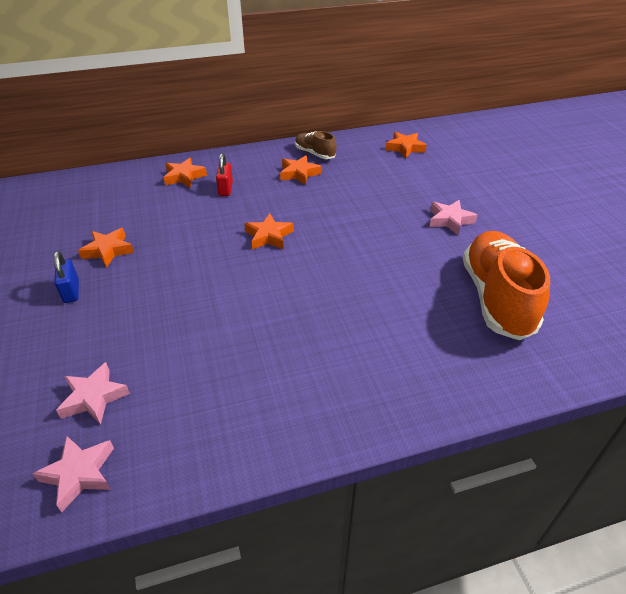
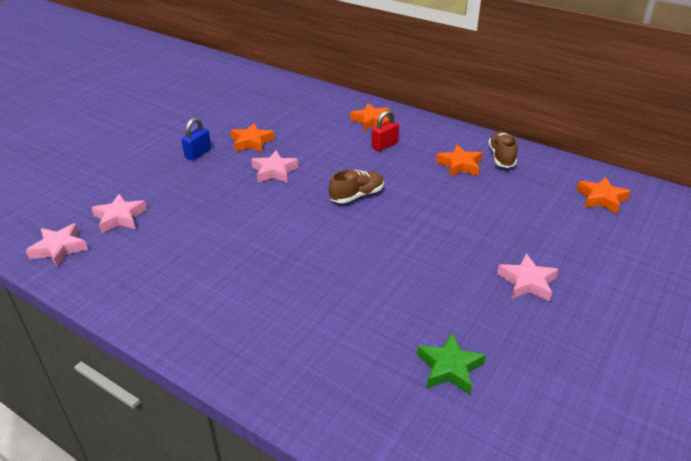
camera: 50 degrees right, 5 degrees down
orange star [244,213,294,250] -> brown shoe [329,169,384,203]
orange shoe [463,231,550,340] -> green star [417,332,486,394]
none -> pink star [251,150,299,183]

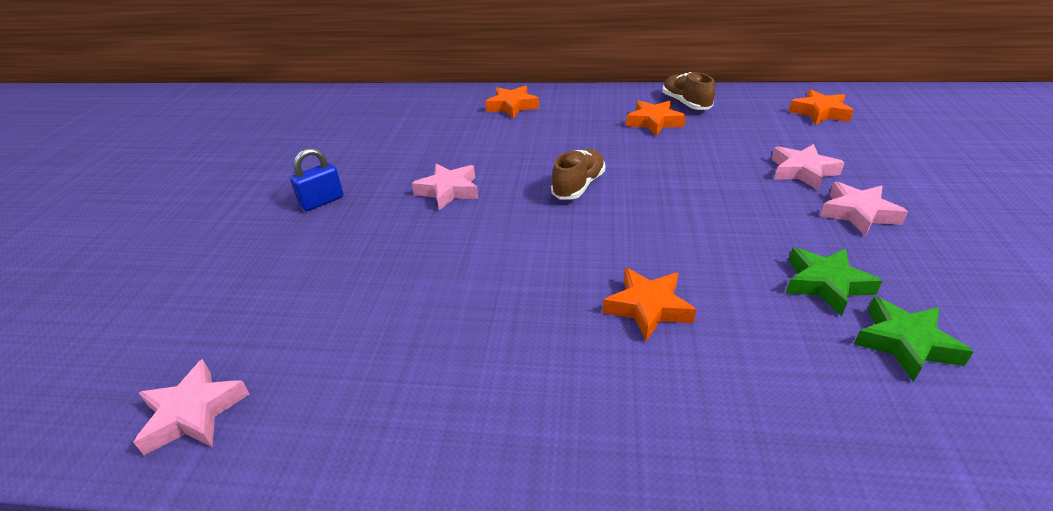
camera: 25 degrees left, 0 degrees up
pink star [91,194,147,233] -> pink star moved to [772,144,845,190]
blue padlock [181,118,211,161] -> blue padlock turned 45 degrees clockwise [290,148,344,211]
orange star [230,123,274,152] -> orange star moved to [603,268,696,341]
red padlock [371,110,399,151] -> none
none -> green star [786,248,882,316]

